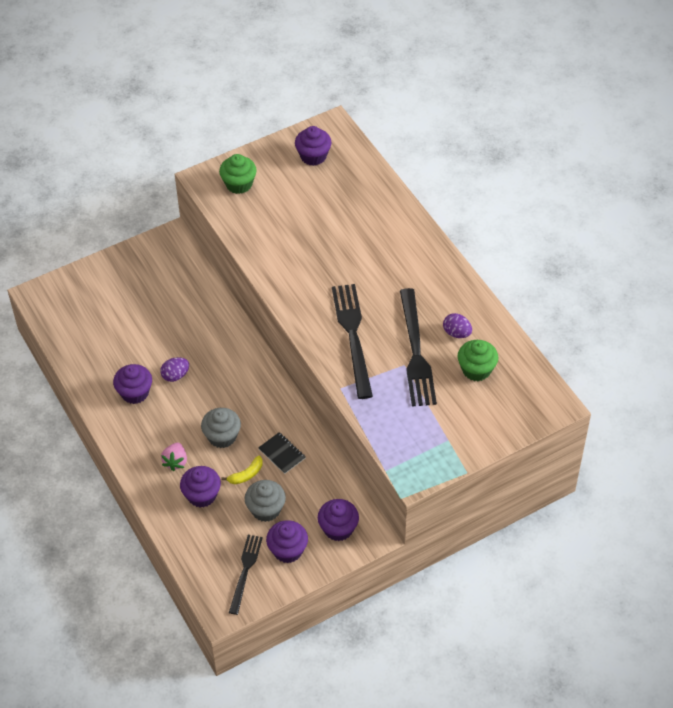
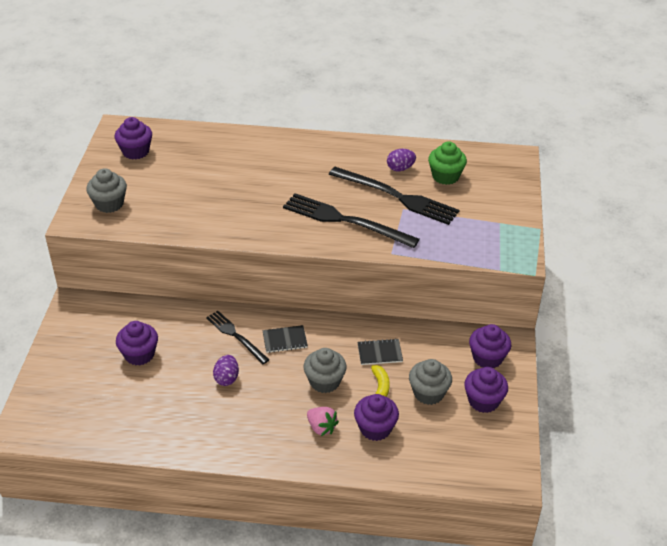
camera: 55 degrees left, 10 degrees down
purple cupcake [113,364,152,404] -> purple cupcake moved to [116,321,158,366]
green cupcake [219,154,257,194] -> grey cupcake [86,168,127,213]
black fork [229,535,263,615] -> black fork moved to [206,311,270,364]
none -> black notebook [262,325,308,353]

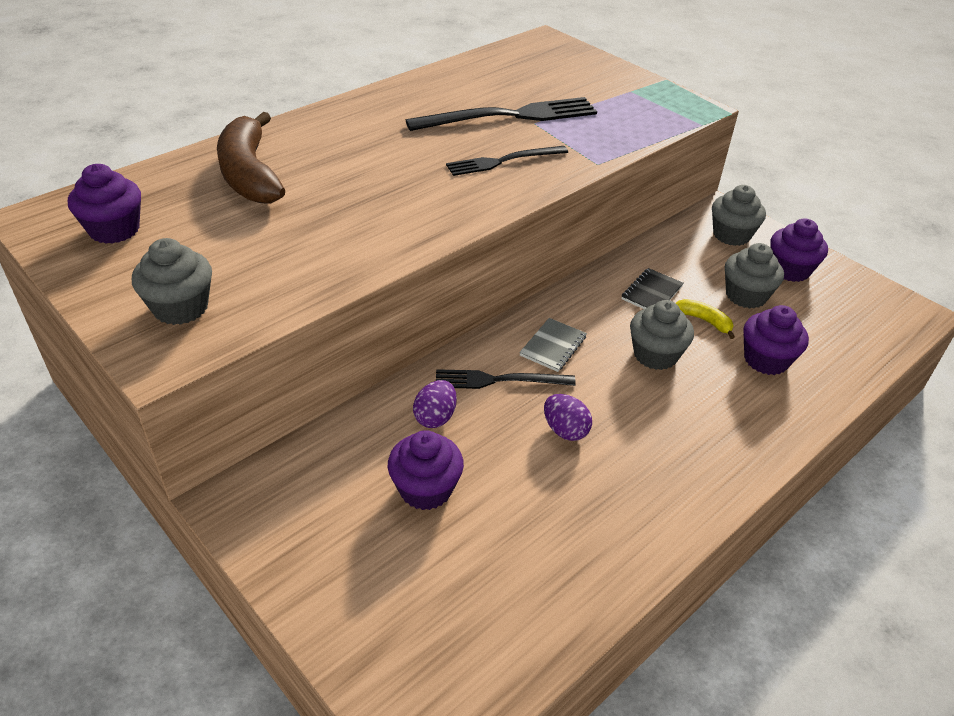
camera: 50 degrees left, 0 degrees up
black notebook [262,325,308,353] -> grey notebook [519,318,587,372]
black fork [283,193,420,248] -> black fork [446,146,568,176], size x0.60
pink strawberry [307,407,339,436] -> none
purple egg [387,149,416,171] -> purple egg moved to [413,380,457,428]
green cupcake [428,141,467,185] -> none
purple cupcake [469,324,511,368] -> grey cupcake [712,185,766,246]
none -> brown banana [217,112,285,204]

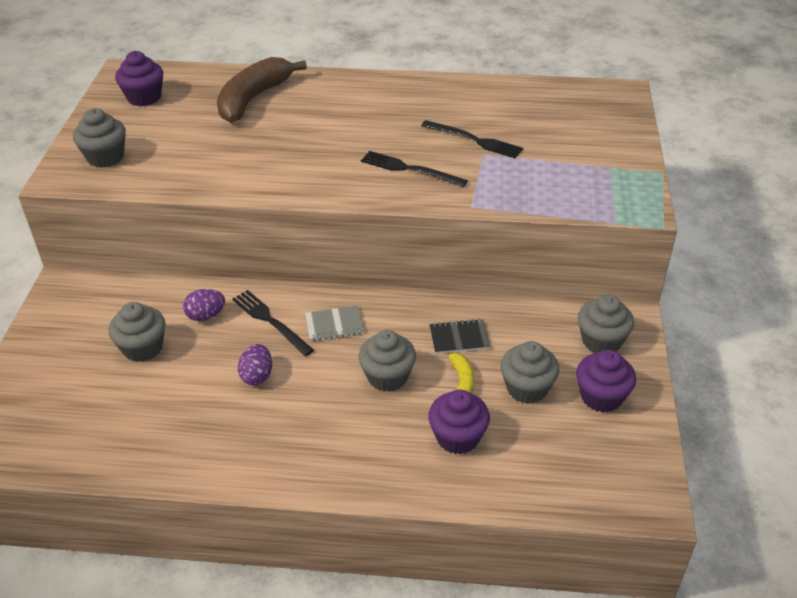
camera: 50 degrees right, 0 degrees up
purple cupcake [388,430,464,510] -> grey cupcake [108,302,165,362]
black fork [406,97,597,131] -> black fork [421,120,523,159], size x0.60

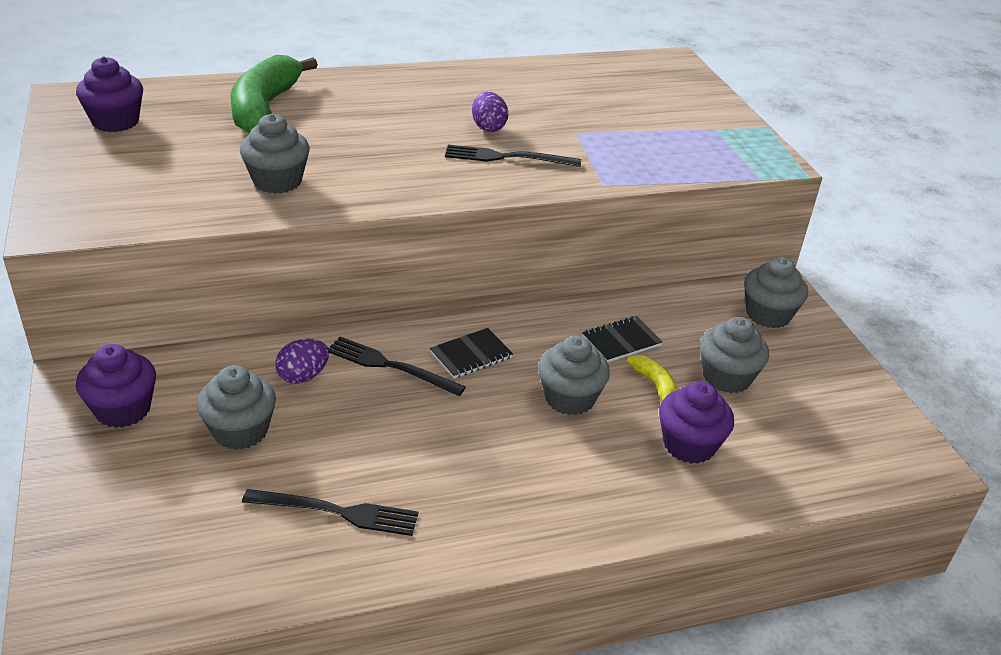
camera: 25 degrees left, 5 degrees down
grey cupcake [73,108,126,168] -> grey cupcake moved to [240,114,310,194]
brown banana [217,57,307,123] -> green banana [230,55,318,133]
purple egg [238,344,272,385] -> purple egg moved to [472,92,508,132]
grey notebook [305,305,364,341] -> black notebook [430,328,513,379]
black fork [421,120,523,159] -> black fork moved to [242,489,418,536]
purple cupcake [576,350,636,413] -> purple cupcake moved to [76,344,156,428]

